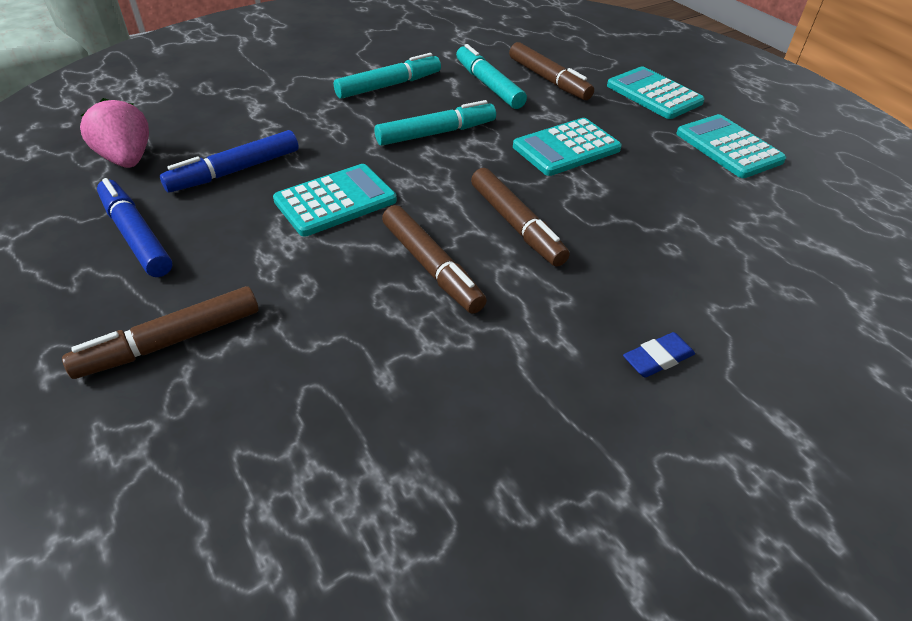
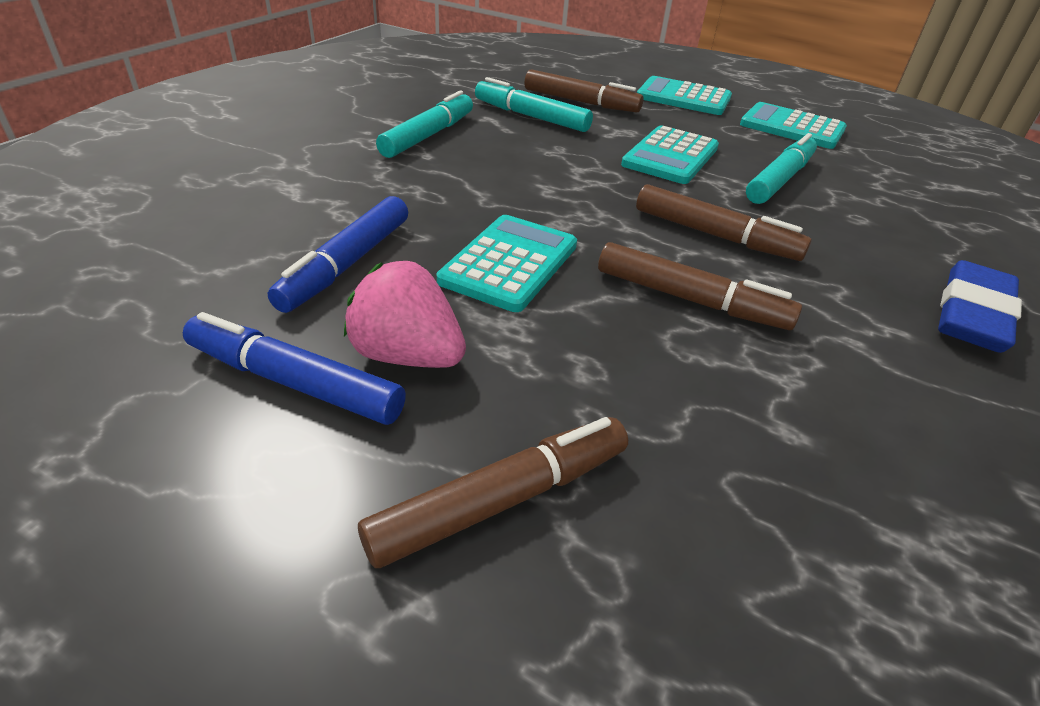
camera: 30 degrees left, 5 degrees down
brown marker [62,286,259,379] -> brown marker turned 150 degrees counterclockwise [358,417,628,568]
pink strawberry [80,98,149,168] -> pink strawberry moved to [344,261,466,368]
turquoise marker [375,100,496,146] -> turquoise marker moved to [746,133,817,204]
blue eraser [623,332,695,378] -> blue eraser [938,260,1022,353], size x1.85

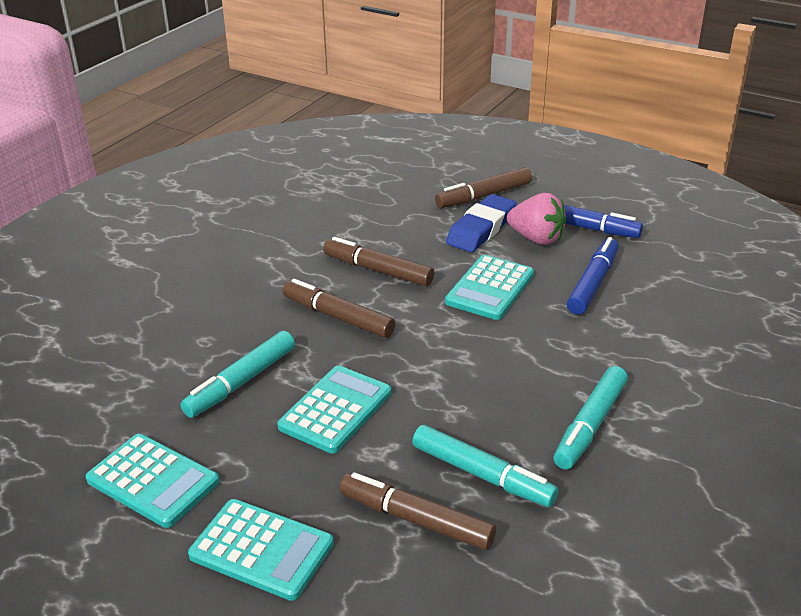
camera: 175 degrees left, 5 degrees down
blue eraser [938,260,1022,353] -> blue eraser moved to [446,194,517,252]

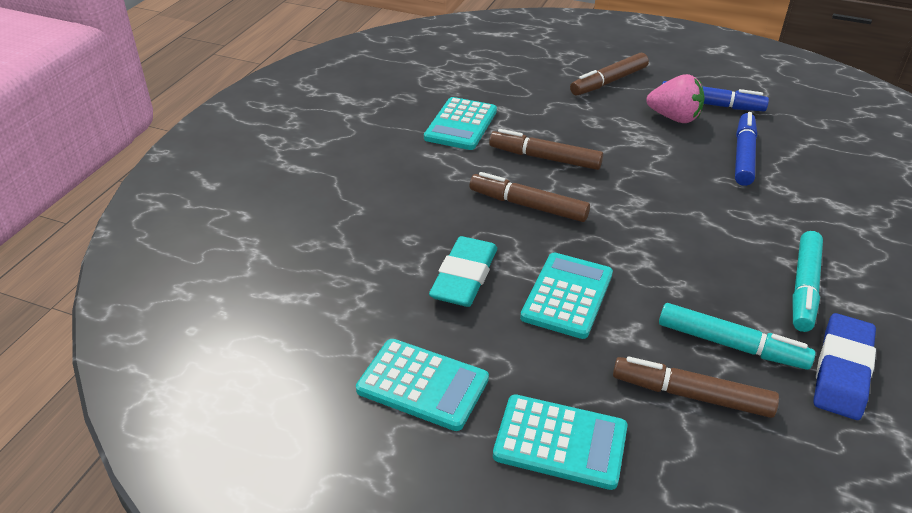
camera: 10 degrees left, 5 degrees up
turquoise marker [181,331,295,418] -> turquoise eraser [429,236,497,307]
turquoise calculator [445,255,534,320] -> turquoise calculator moved to [424,97,497,150]
blue eraser [446,194,517,252] -> blue eraser moved to [813,313,876,420]

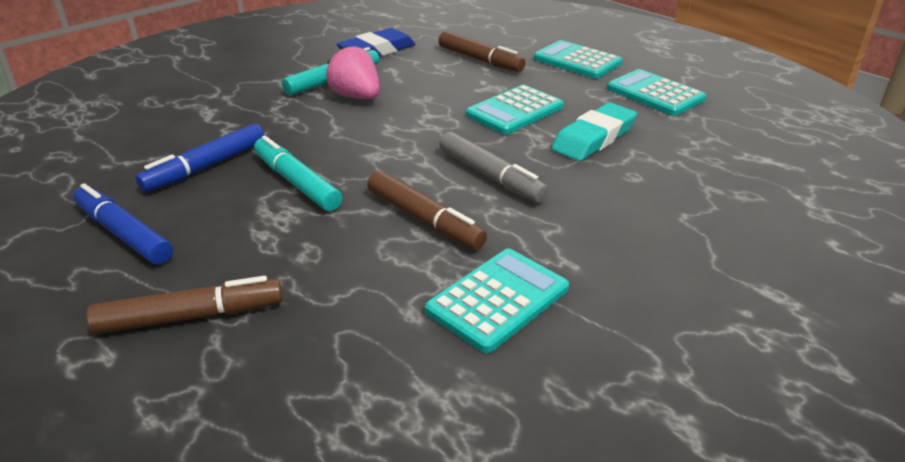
camera: 155 degrees left, 5 degrees down
brown marker [470,172,590,222] -> grey marker [439,132,549,203]
pink strawberry [646,74,705,123] -> pink strawberry moved to [326,45,380,99]
turquoise marker [659,303,816,370] -> turquoise marker moved to [254,135,342,211]

